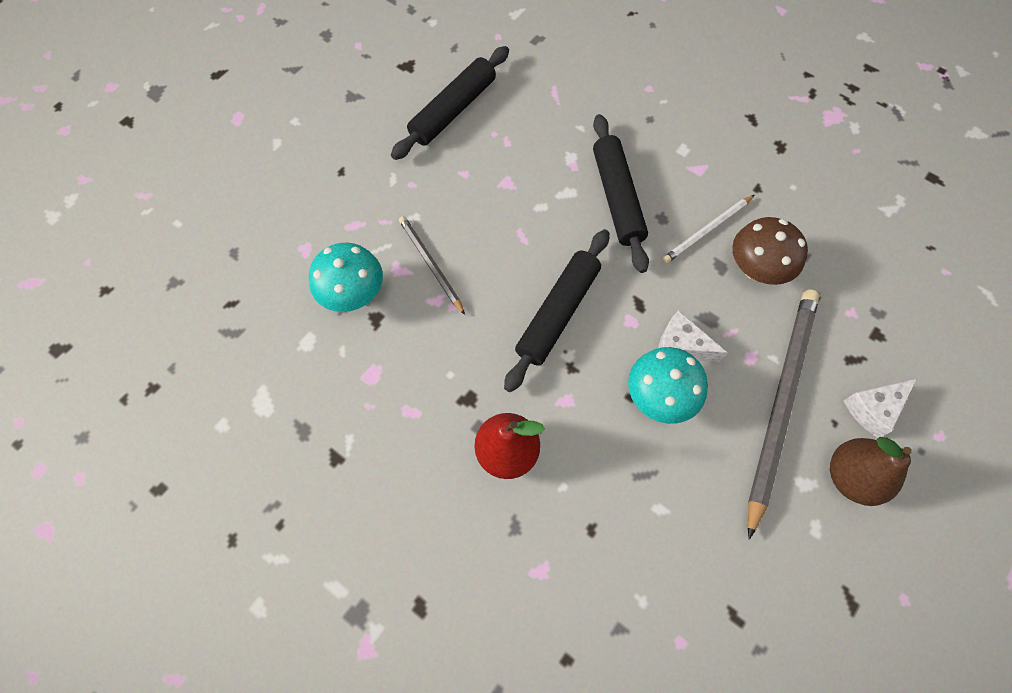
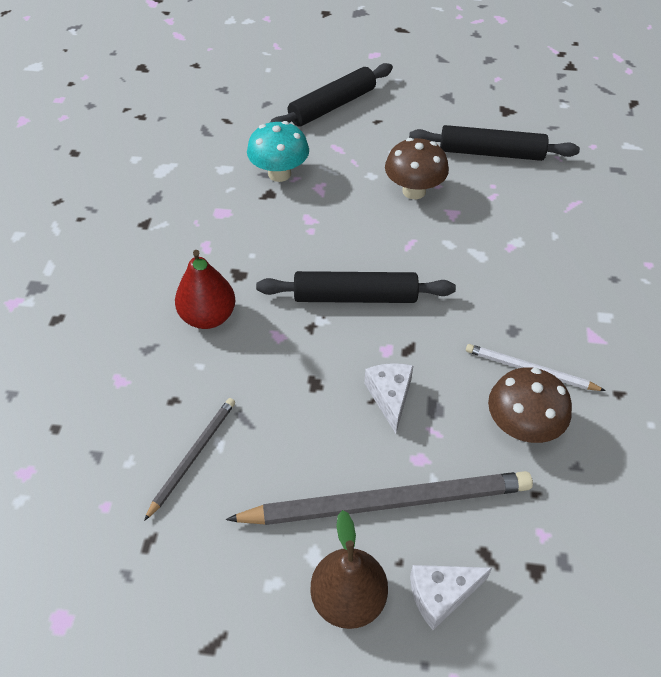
camera: 60 degrees right, 15 degrees down
grey pencil [399,216,465,315] -> grey pencil moved to [144,398,235,521]
black rolling pin [593,114,649,273] -> black rolling pin moved to [270,63,393,127]
turquoise mushroom [628,347,708,424] -> none
white cheese [843,379,916,438] -> white cheese turned 45 degrees counterclockwise [410,565,492,630]
none -> brown mushroom [385,138,449,199]

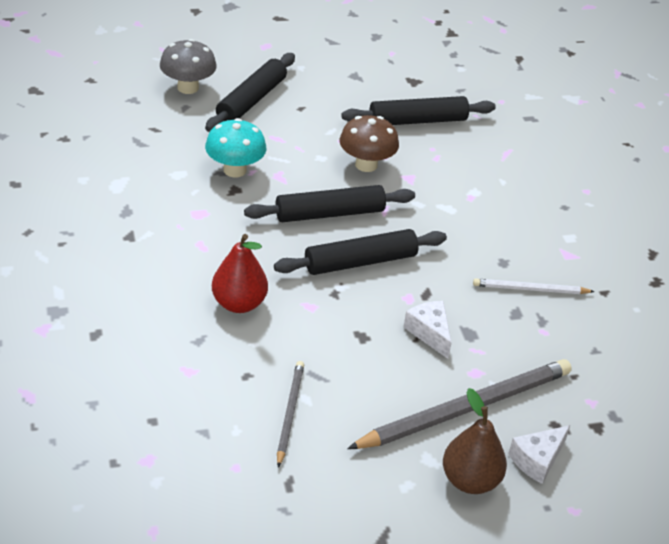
camera: 25 degrees left, 10 degrees down
brown mushroom [488,367,572,443] -> none
none -> grey mushroom [160,39,217,94]
none -> black rolling pin [244,185,415,222]

